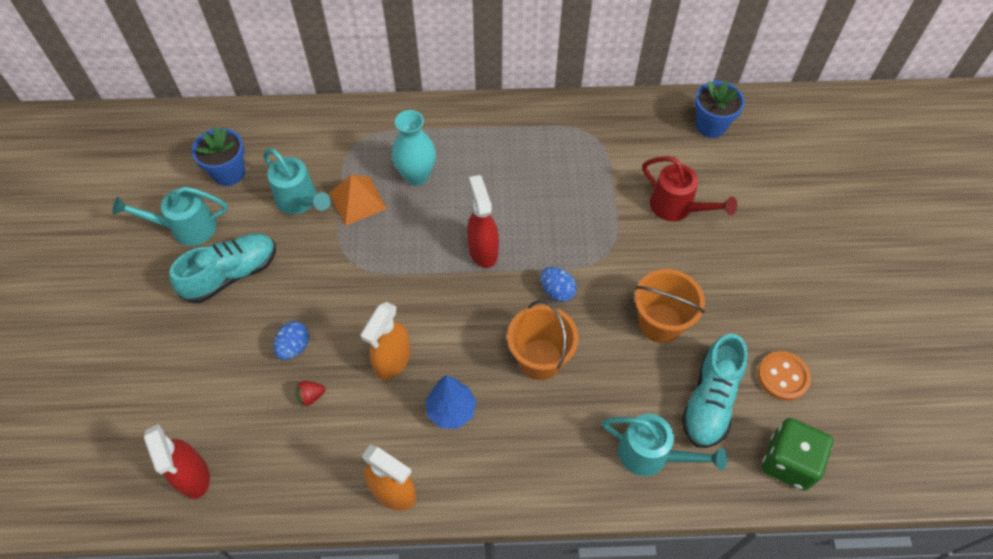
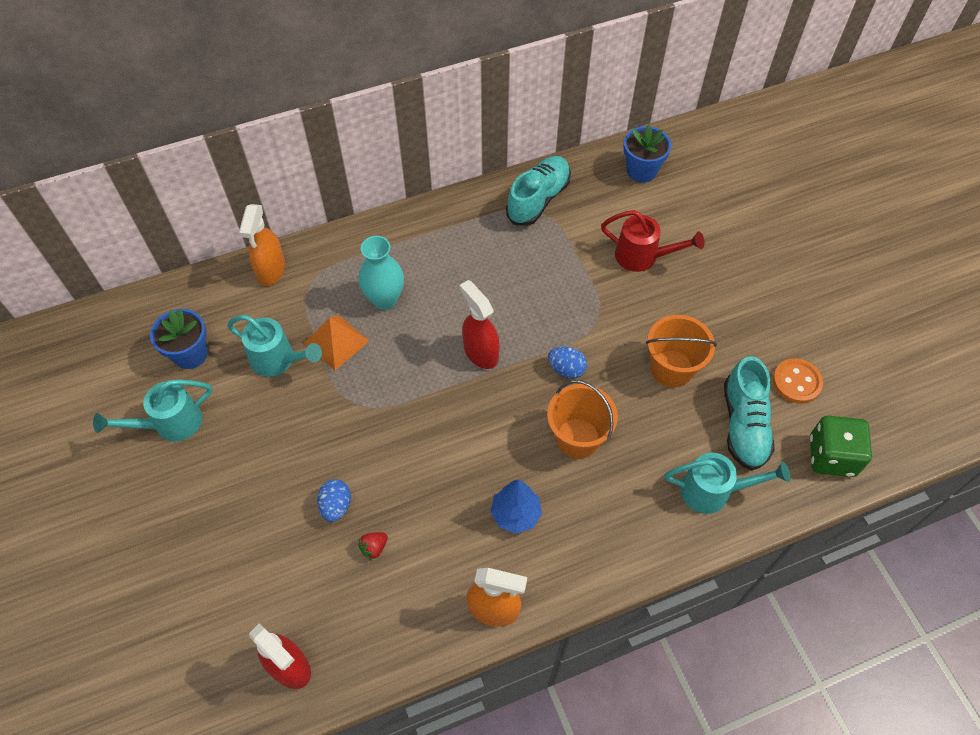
camera: 20 degrees left, 0 degrees up
turquoise shoe [170,233,276,303] -> turquoise shoe moved to [506,156,571,226]
orange spray bottle [360,302,411,380] -> orange spray bottle moved to [239,204,285,286]

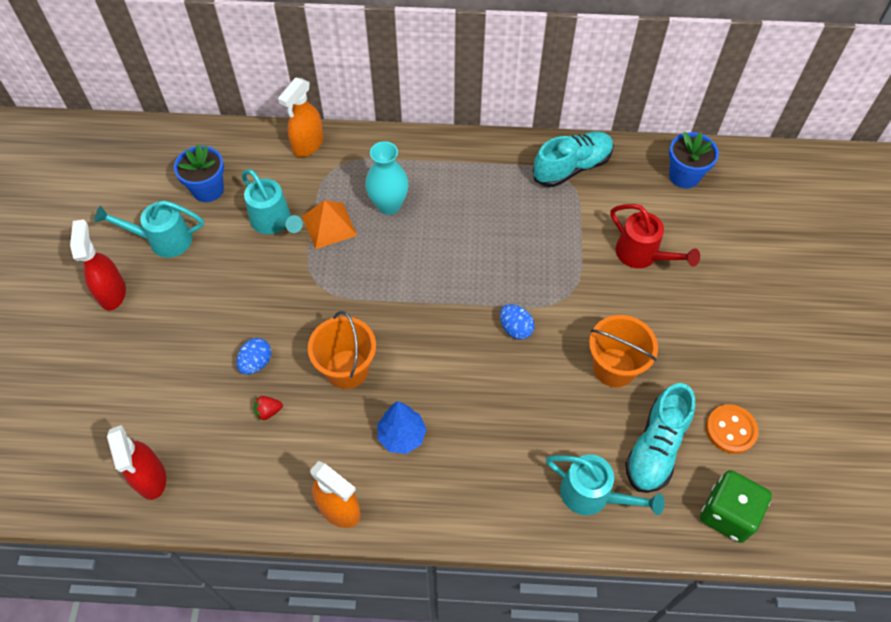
camera: 25 degrees right, 0 degrees up
red spray bottle [460,280,499,369] -> red spray bottle moved to [70,219,126,310]
orange bucket [547,380,618,459] -> orange bucket moved to [308,311,376,389]

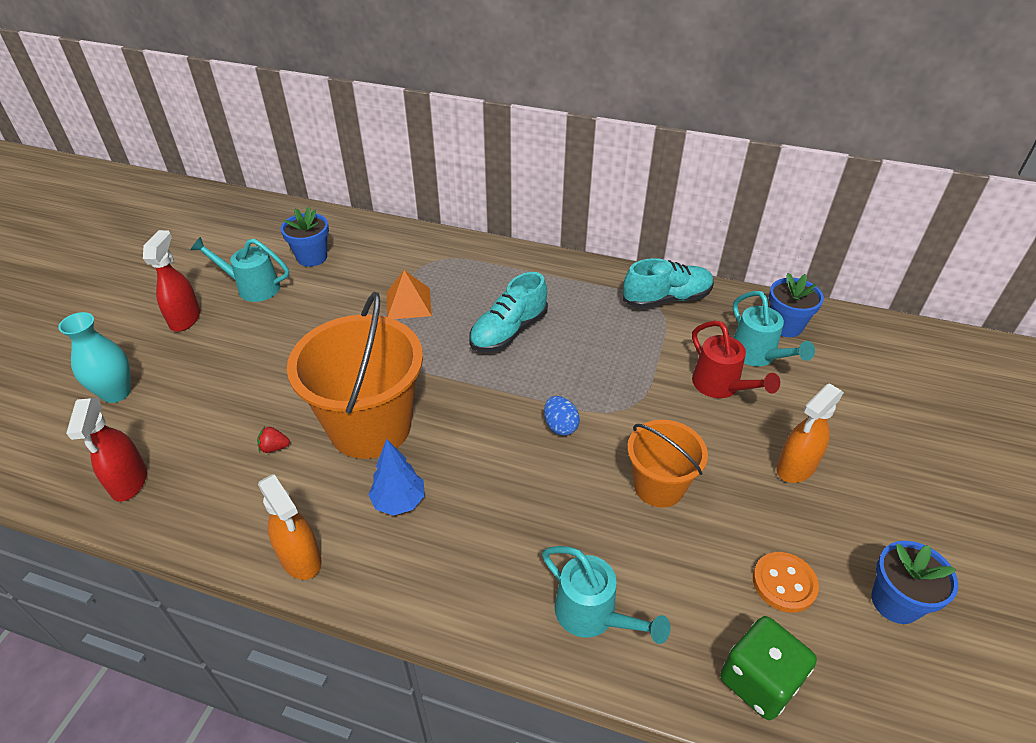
camera: 15 degrees right, 15 degrees down
blue egg [236,338,272,375] -> none
turquoise watering can [242,169,303,234] -> turquoise watering can moved to [733,291,815,366]
orange spray bottle [278,78,324,157] -> orange spray bottle moved to [776,384,844,483]
orange bucket [308,311,376,389] -> orange bucket [287,292,423,459], size x1.74
turquoise vase [365,141,409,215] -> turquoise vase moved to [58,312,131,403]
turquoise shoe [625,383,695,493] -> turquoise shoe moved to [469,272,548,352]
none -> blue flower pot [871,541,958,624]

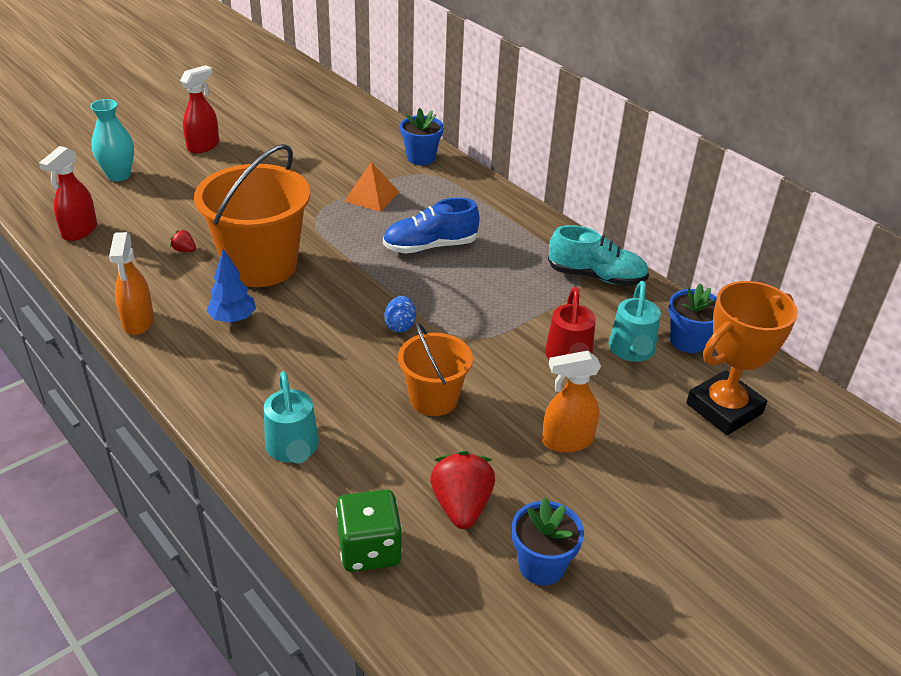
camera: 30 degrees right, 5 degrees down
turquoise watering can [190,237,289,302] -> none
blue flower pot [281,207,329,267] -> blue flower pot moved to [400,108,444,165]
turquoise shoe [469,272,548,352] -> blue shoe [383,198,480,254]
orange button [753,552,819,613] -> red strawberry [430,451,495,529]
none -> orange trophy [686,281,798,435]

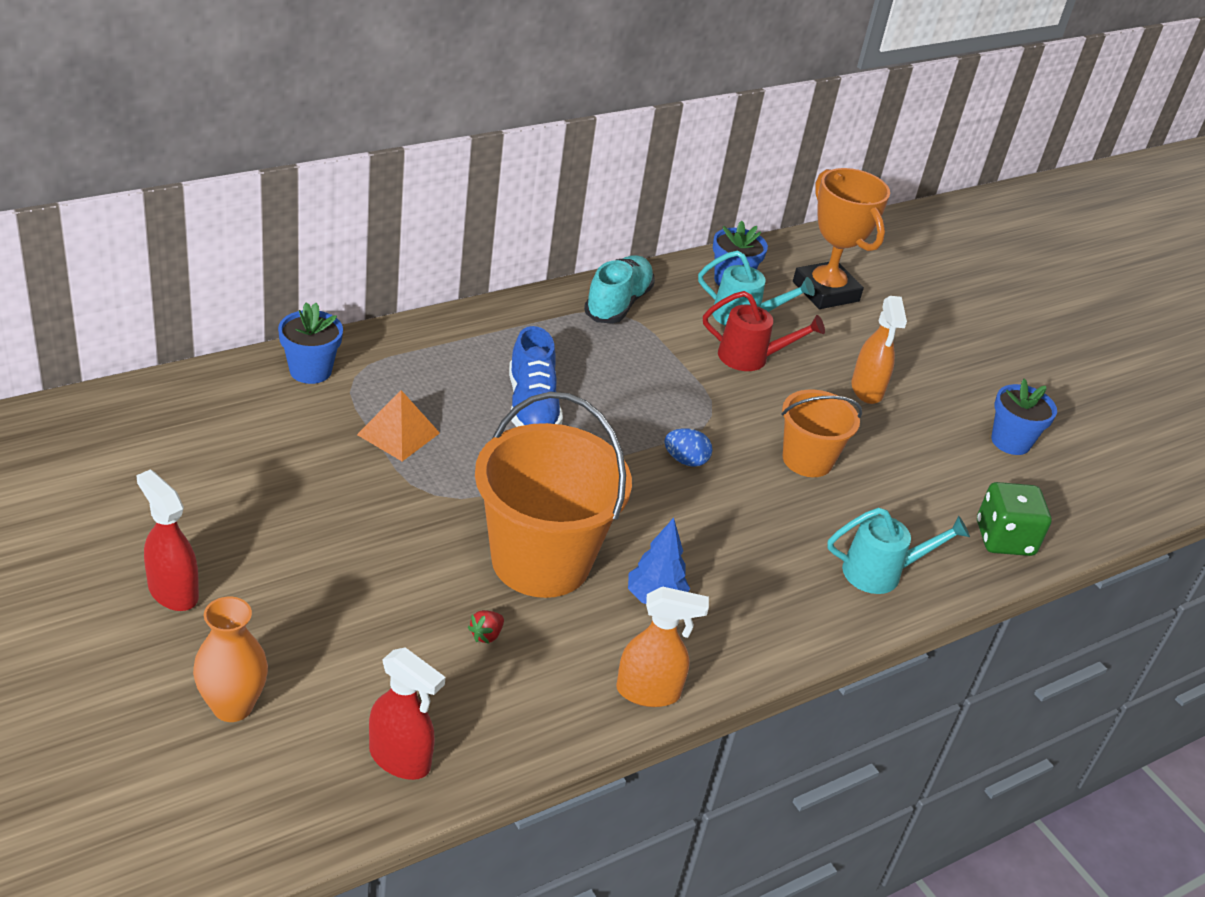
camera: 85 degrees left, 0 degrees up
turquoise vase [90,99,134,181] -> orange vase [193,597,268,722]
red strawberry [430,451,495,529] -> none

